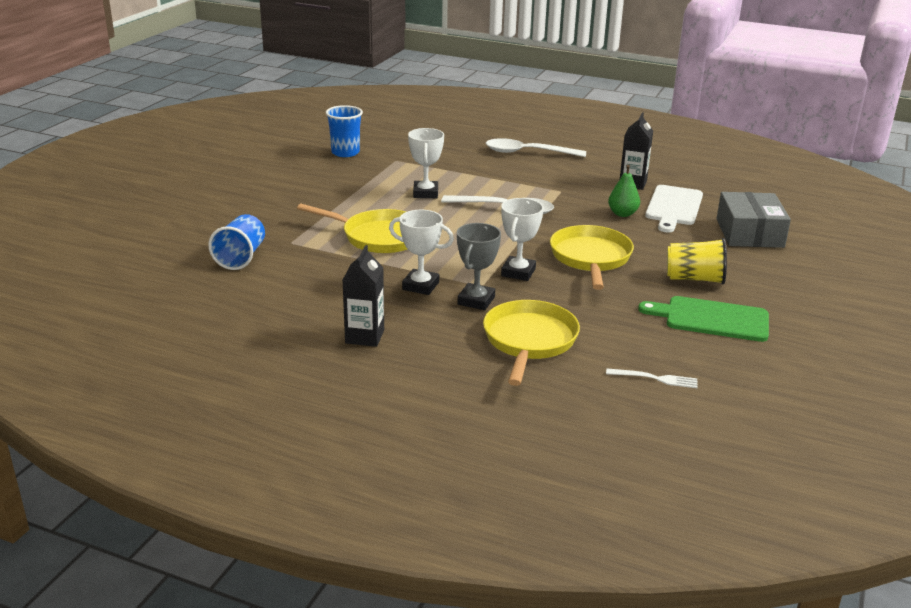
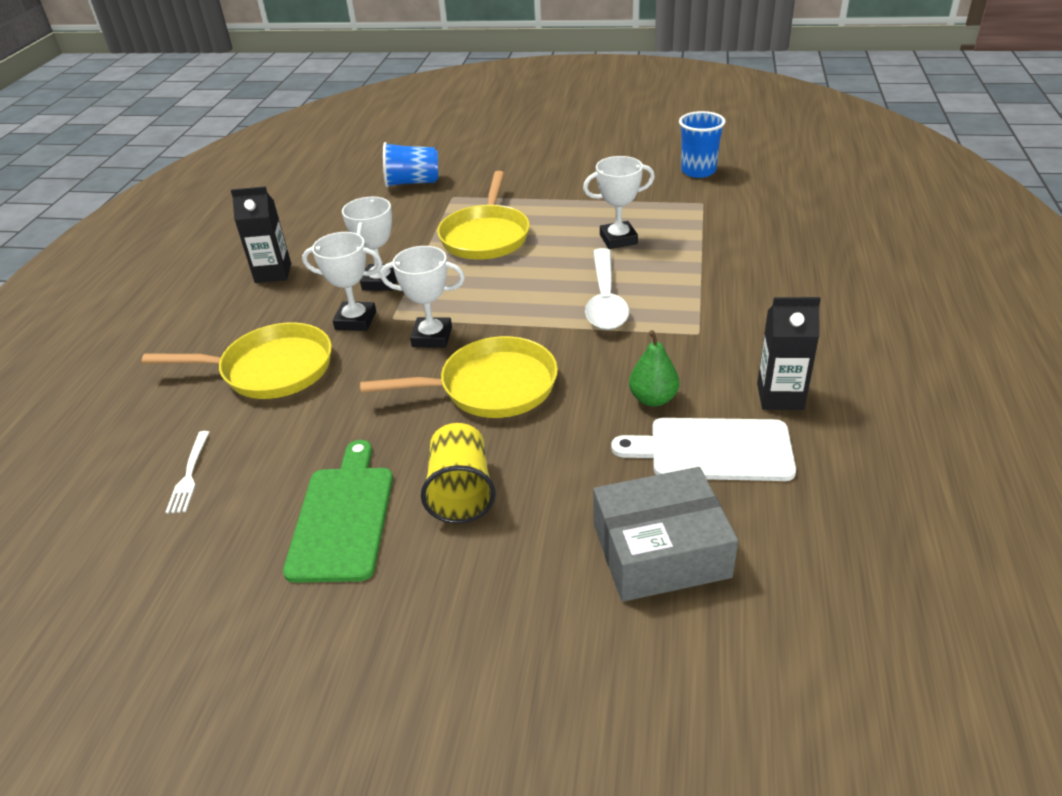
camera: 80 degrees right, 10 degrees up
grey trophy [457,223,501,310] -> white trophy [302,232,382,331]
white spoon [486,138,586,157] -> none

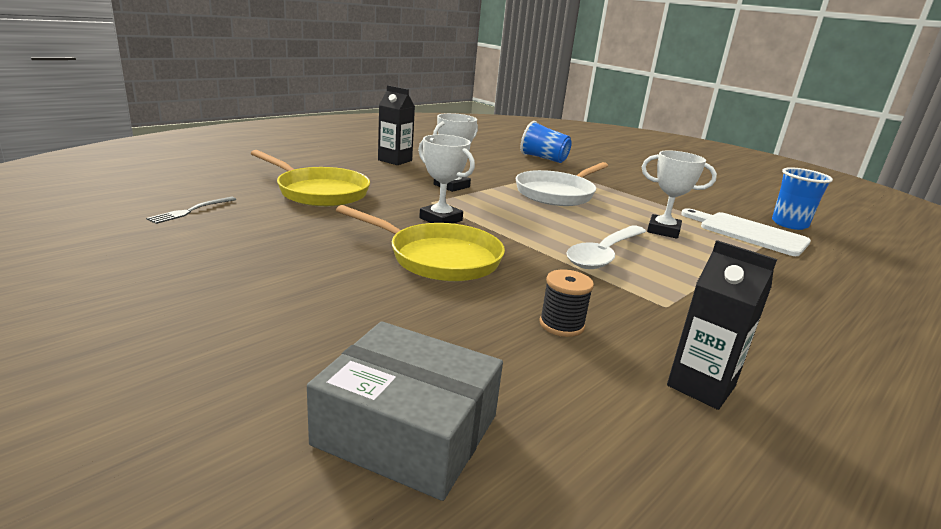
camera: 30 degrees right, 15 degrees down
white fork [166,431,209,514] -> grey fork [146,197,237,224]
green cutting board [283,440,393,583] -> none
white trophy [302,232,382,331] -> none
yellow cup [421,423,496,524] -> none
yellow pan [437,171,530,260] -> white pan [516,162,608,206]
white cutting board [611,418,796,481] -> white cutting board moved to [681,208,811,256]
green pear [629,330,679,407] -> black spool [540,270,594,337]

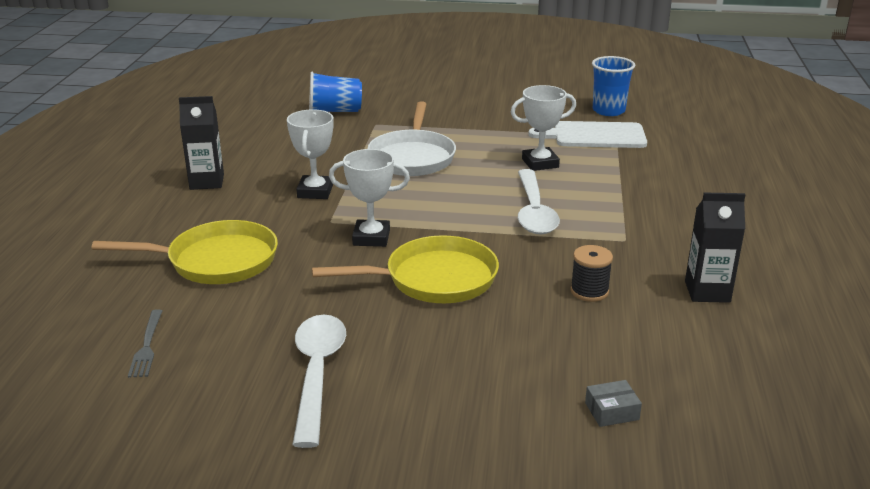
camera: 35 degrees left, 5 degrees up
grey box [307,321,503,501] -> grey box [585,380,642,427], size x0.40
none -> white spoon [292,315,346,448]

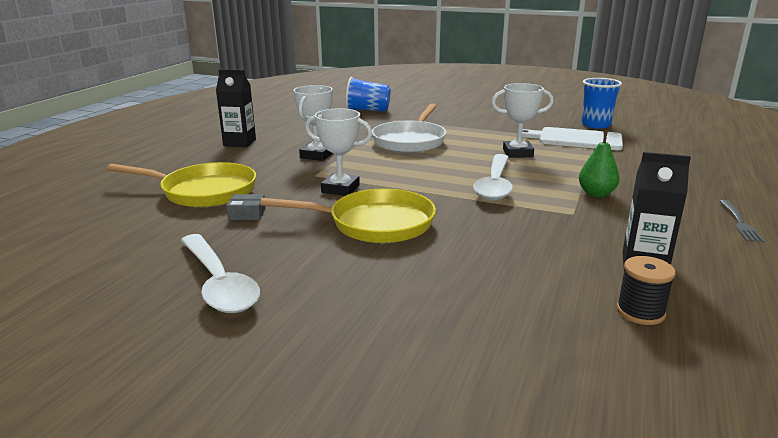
camera: 15 degrees right, 5 degrees down
grey fork [128,309,162,378] -> grey fork moved to [720,200,765,242]
white spoon [292,315,346,448] -> white spoon turned 135 degrees clockwise [181,234,260,313]
black spool [570,245,613,302] -> black spool moved to [616,256,676,325]
grey box [585,380,642,427] -> grey box moved to [227,194,266,220]
none -> green pear [579,130,620,197]

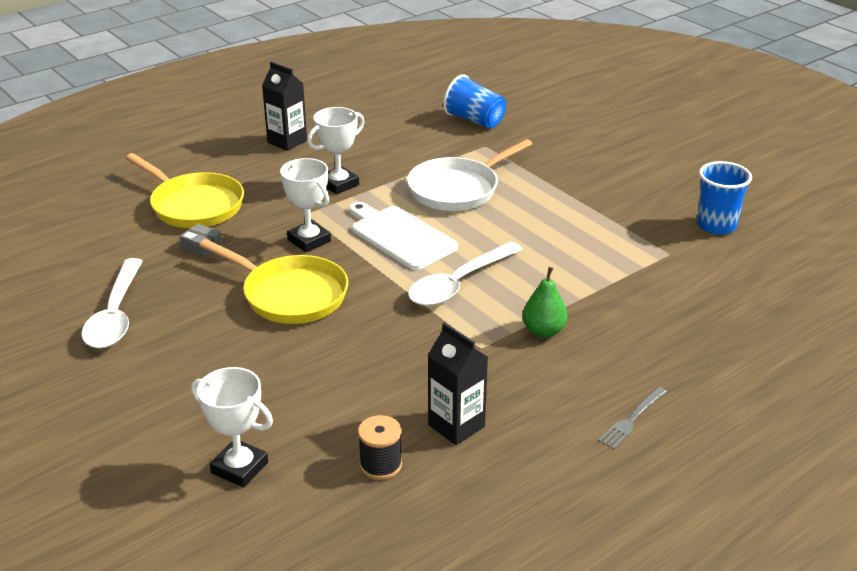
camera: 30 degrees right, 10 degrees up
white trophy [491,83,554,158] -> white trophy moved to [191,367,273,488]
white cutting board [522,127,623,150] -> white cutting board moved to [349,202,458,270]

